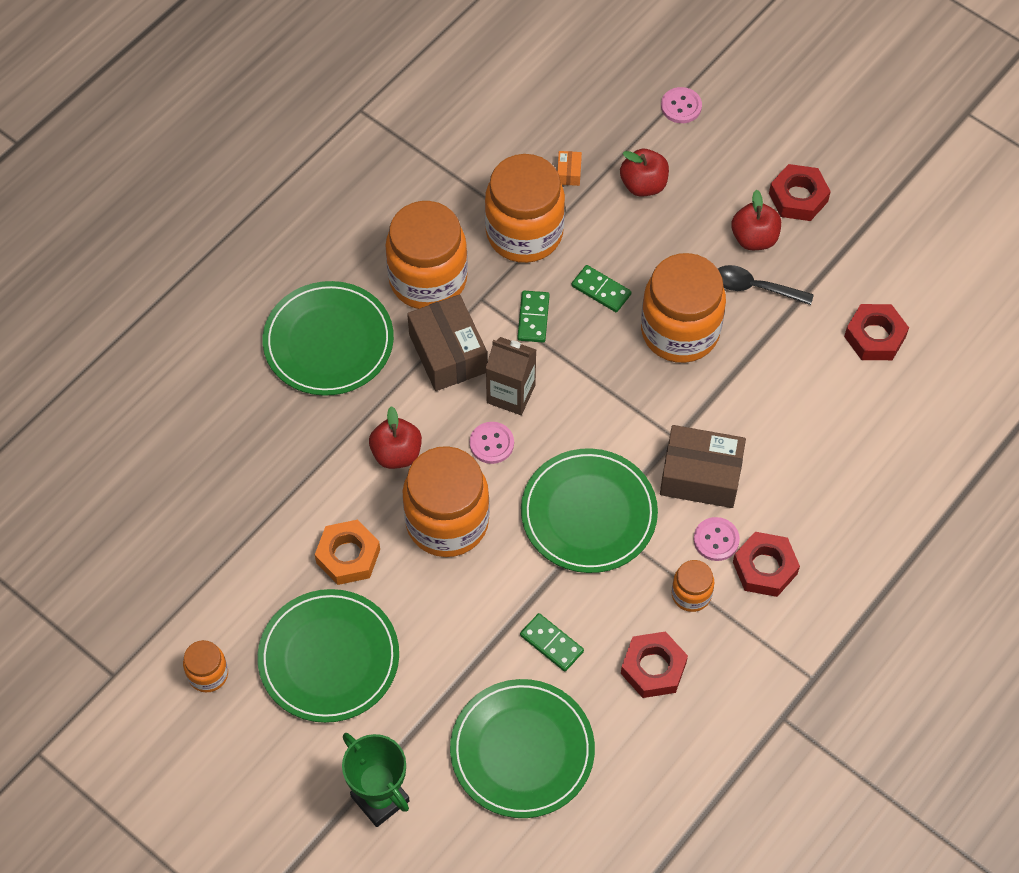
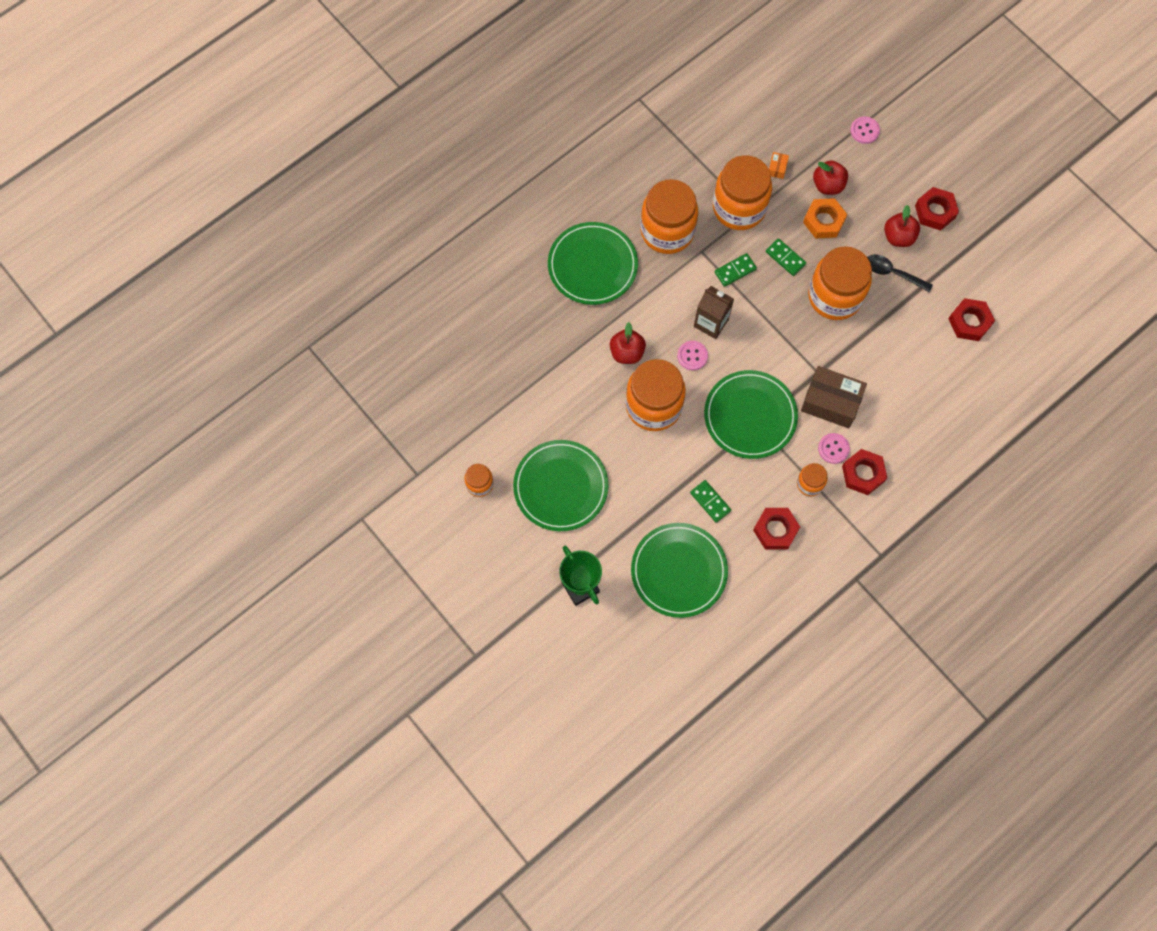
camera: 10 degrees right, 10 degrees up
orange nut [315,520,380,585] -> orange nut moved to [803,198,847,239]
brown box [407,295,487,391] -> none
green domino [517,291,550,342] -> green domino turned 45 degrees clockwise [715,253,757,287]

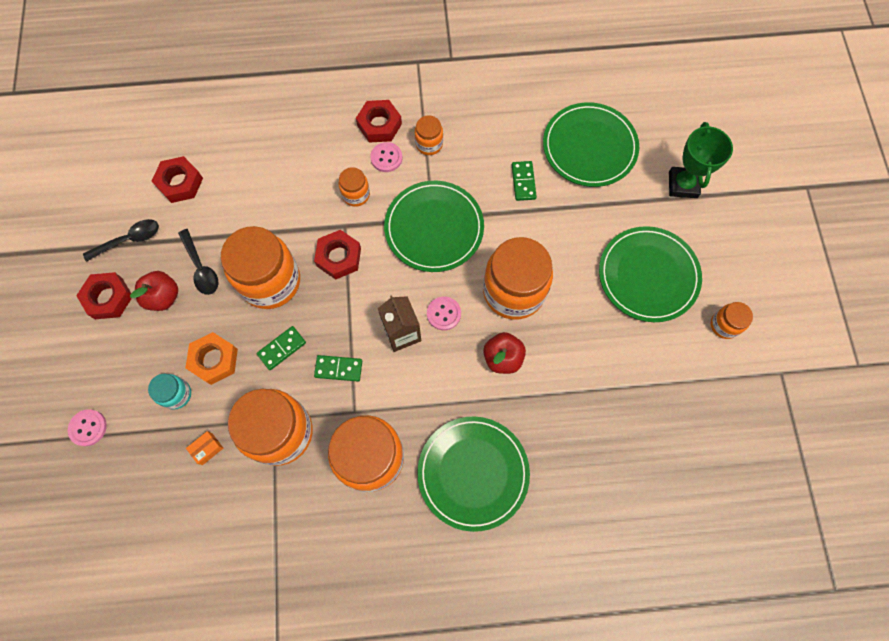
camera: 145 degrees left, 0 degrees up
red nut [753,508,800,550] -> red nut moved to [314,230,361,280]
green domino [766,238,806,276] -> green domino turned 60 degrees clockwise [257,326,306,370]
brown box [801,366,867,428] -> orange jar [339,167,370,207]
red apple [813,160,848,195] -> turquoise jar [148,374,191,410]
none -> black spoon [83,219,159,262]

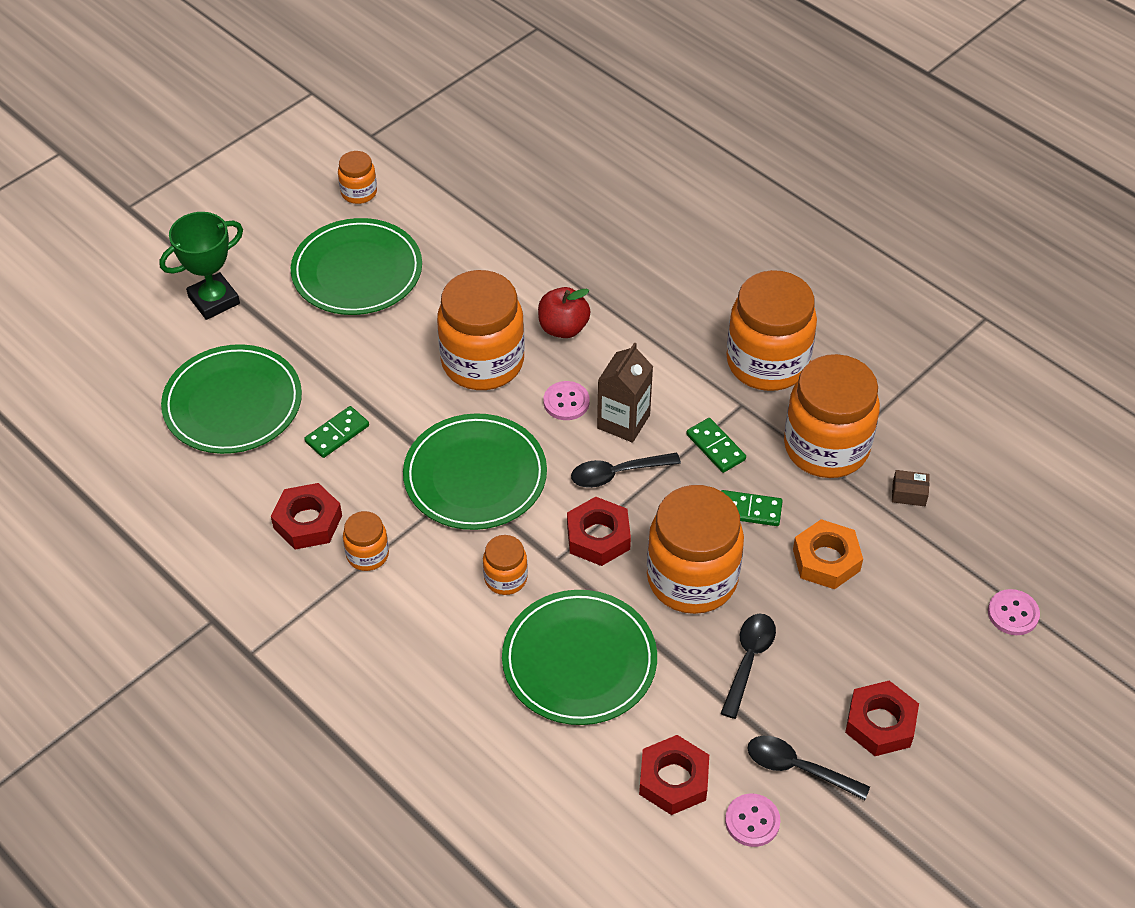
camera: 130 degrees left, 20 degrees down
red apple [130,271,178,311] -> none
turquoise jar [148,374,191,410] -> none
orange box [186,431,223,465] -> brown box [892,470,930,506]
red nut [356,100,402,143] -> red nut moved to [271,483,342,549]
pink button [370,142,403,172] -> pink button moved to [725,794,780,847]
green plate [417,416,530,532] -> green plate moved to [502,590,657,725]
none -> black spoon [571,453,681,488]

